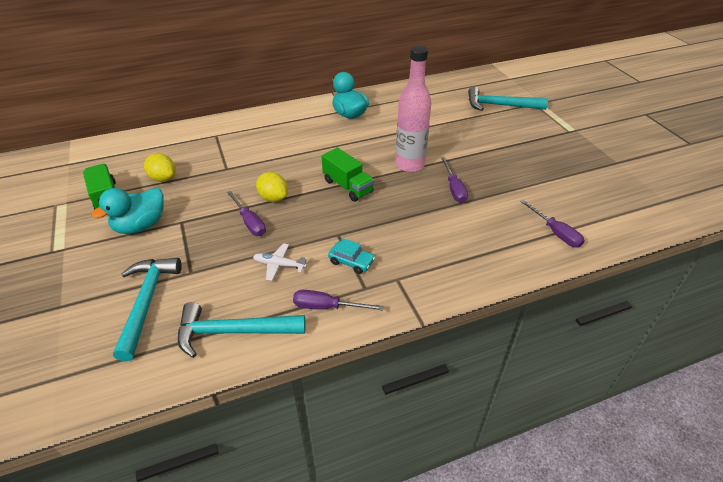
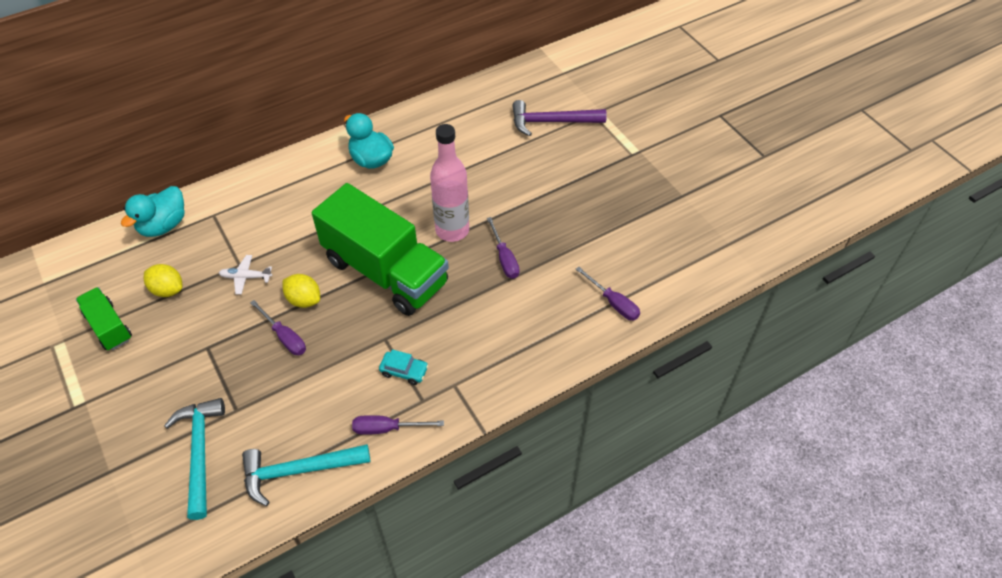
camera: 10 degrees left, 10 degrees up
turquoise duck [91,188,164,234] -> turquoise duck moved to [121,186,184,237]
white plane [253,244,307,281] -> white plane moved to [219,255,272,295]
green truck [322,147,374,202] -> green truck [312,183,449,316], size x2.08
turquoise hammer [468,86,548,111] -> purple hammer [512,100,607,136]

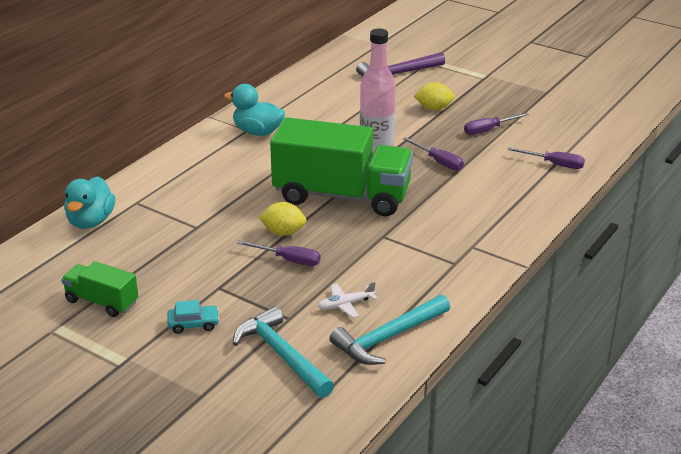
camera: 25 degrees left, 20 degrees down
yellow lemon [144,264,182,297] -> yellow lemon moved to [414,82,455,111]
white plane [219,255,272,295] -> white plane moved to [317,282,378,318]
purple screwdriver [352,415,444,435] -> purple screwdriver moved to [464,113,529,135]
turquoise car [379,349,429,385] -> turquoise car moved to [167,300,220,334]

